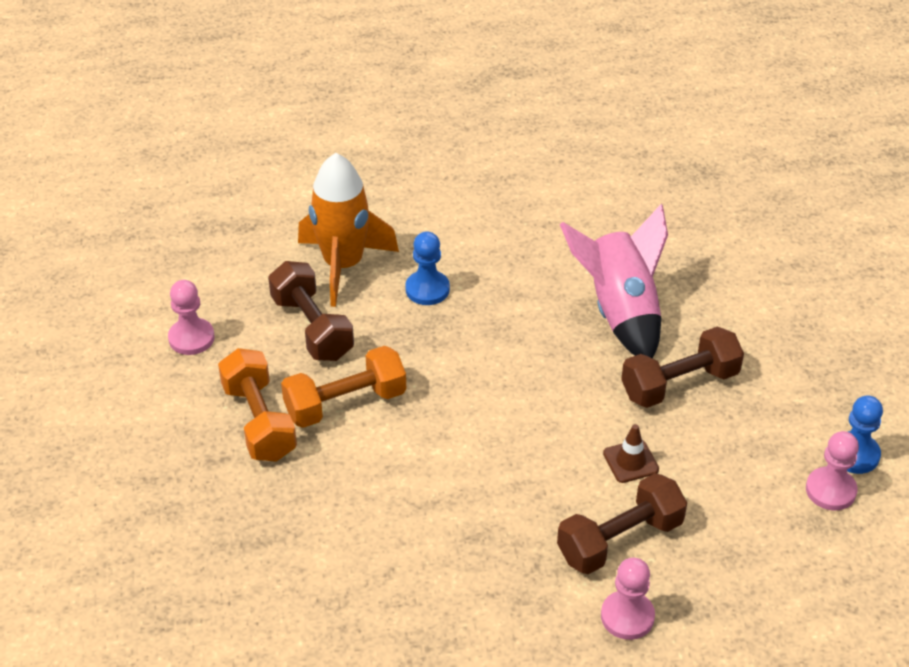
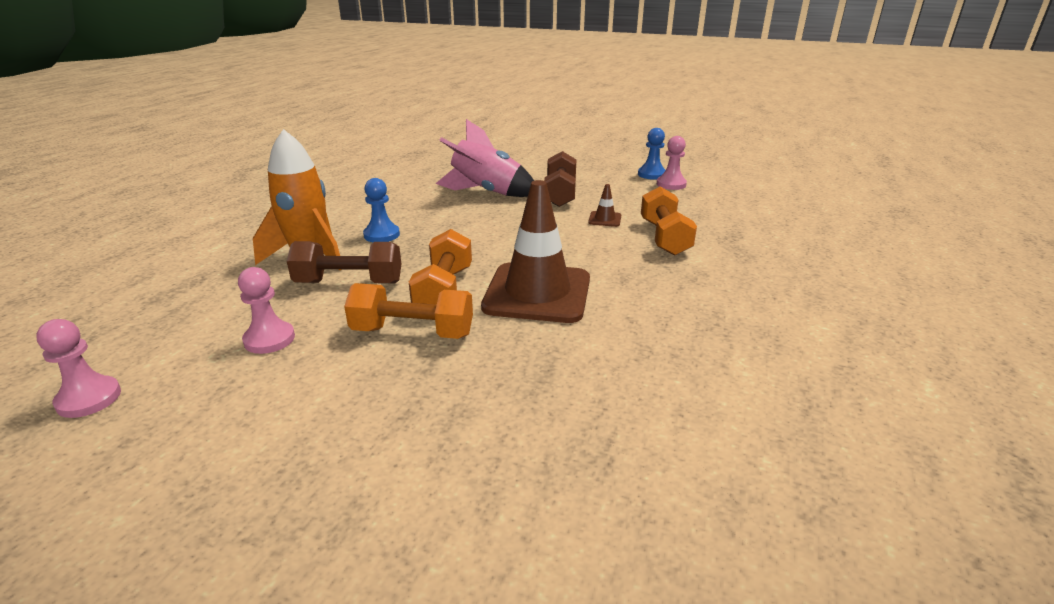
camera: 60 degrees left, 15 degrees down
brown dumbbell [557,473,687,574] -> orange dumbbell [641,186,697,256]
pink pawn [601,558,655,640] -> pink pawn moved to [36,319,121,418]
none -> brown traffic cone [481,180,590,323]

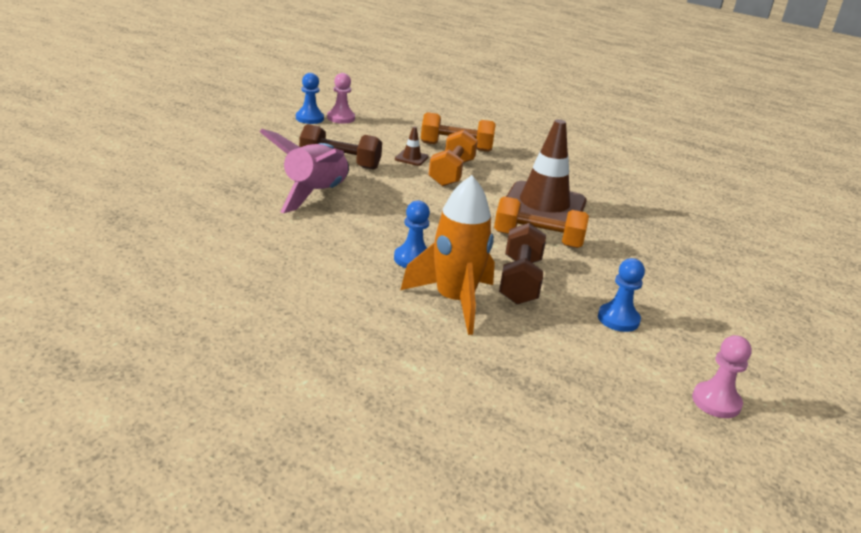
camera: 85 degrees left, 0 degrees up
pink pawn [238,267,295,354] -> blue pawn [598,258,645,332]
orange dumbbell [344,283,473,339] -> orange dumbbell moved to [428,129,478,187]

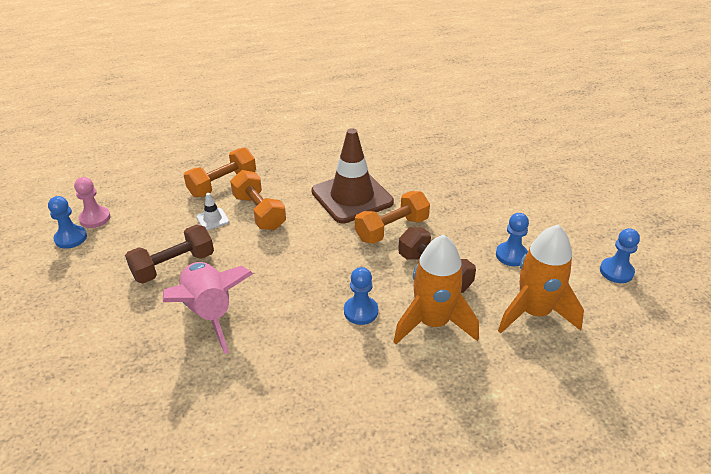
camera: 45 degrees left, 10 degrees up
brown traffic cone [395,127,429,166] -> white traffic cone [196,193,229,230]
pink pawn [692,335,752,418] -> blue pawn [600,228,640,283]
none -> orange rocket [498,225,584,333]

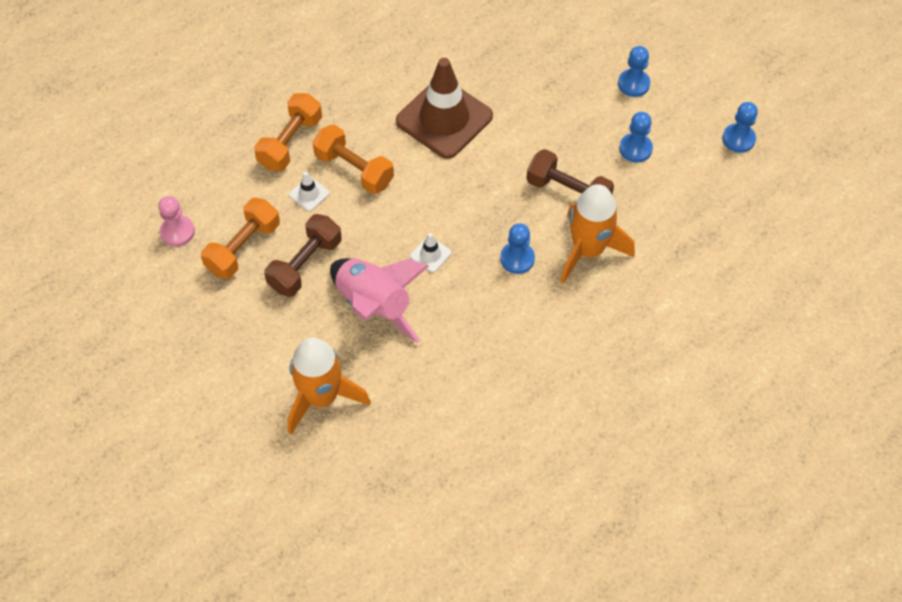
camera: 20 degrees left, 20 degrees up
blue pawn [48,196,87,249] -> blue pawn moved to [618,46,650,97]
orange dumbbell [355,191,430,244] -> orange dumbbell moved to [201,198,280,279]
orange rocket [498,225,584,333] -> orange rocket moved to [287,337,371,434]
none -> white traffic cone [410,233,451,272]

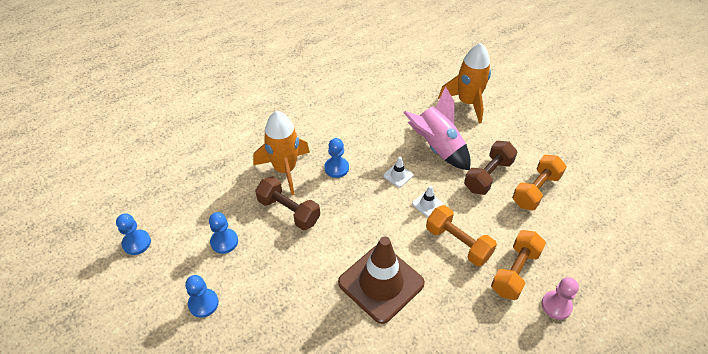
camera: 175 degrees left, 10 degrees down
pink pawn [158,196,195,247] -> pink pawn moved to [542,277,579,320]
white traffic cone [289,172,329,211] -> white traffic cone moved to [412,186,443,217]

